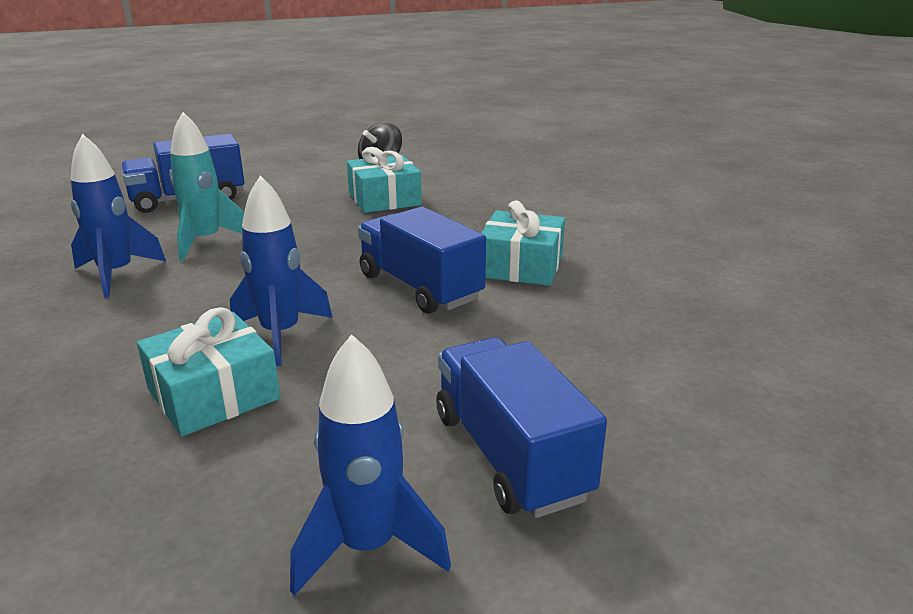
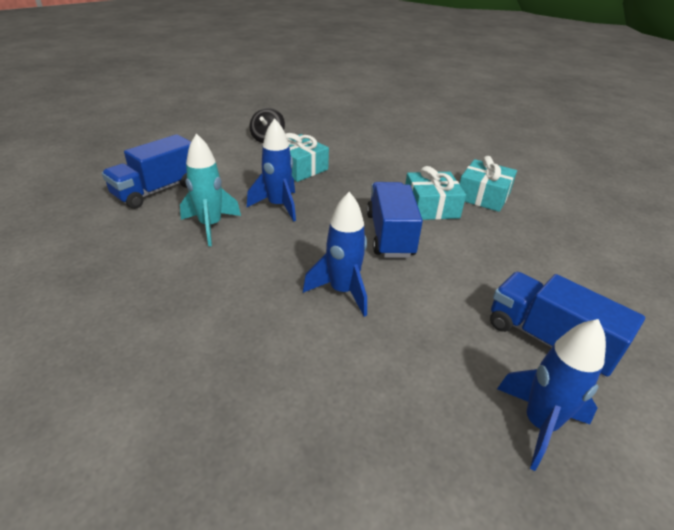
camera: 25 degrees left, 10 degrees up
blue rocket [70,134,166,298] -> blue rocket moved to [247,118,296,222]
turquoise gift [137,307,280,436] -> turquoise gift moved to [459,156,517,212]
blue truck [358,207,486,314] -> blue truck turned 60 degrees clockwise [367,182,423,258]

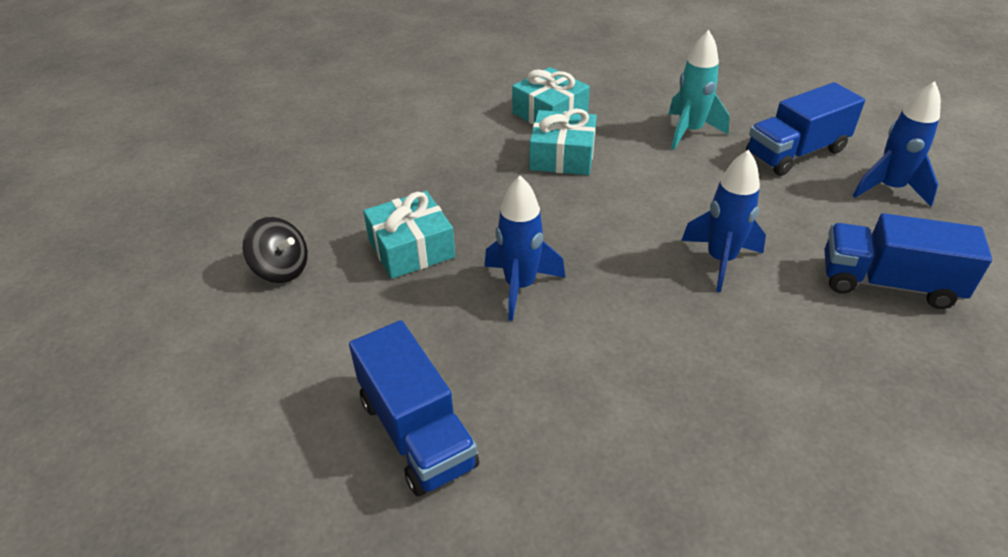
camera: 70 degrees left, 5 degrees up
turquoise rocket [180,133,241,246] -> turquoise rocket moved to [668,30,730,150]
blue truck [367,182,423,258] -> blue truck moved to [825,213,992,309]

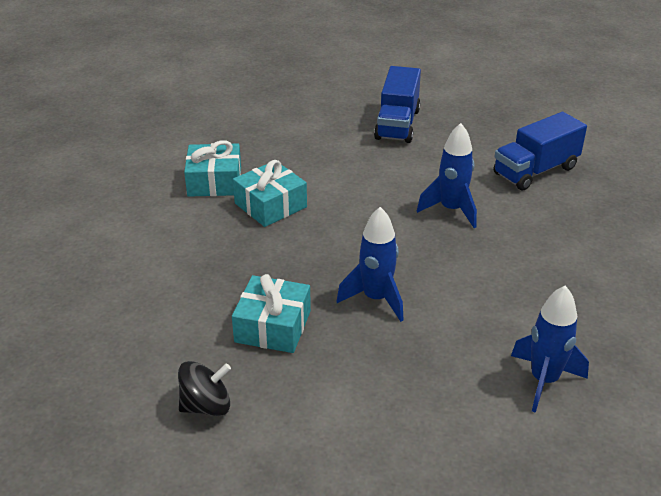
camera: 50 degrees left, 5 degrees down
blue truck [349,320,479,496] -> none
turquoise rocket [668,30,730,150] -> none
blue rocket [853,81,941,206] -> blue rocket moved to [511,286,589,413]

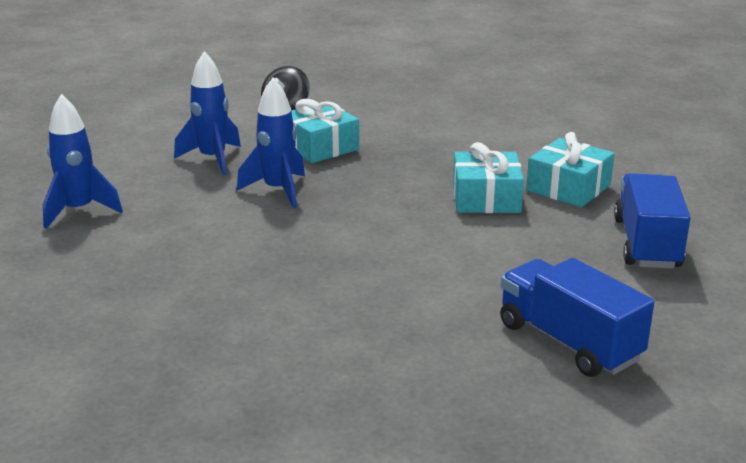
camera: 130 degrees right, 10 degrees down
blue rocket [417,123,477,228] -> blue rocket moved to [174,51,241,175]
blue truck [493,112,587,191] -> blue truck moved to [614,173,691,269]

